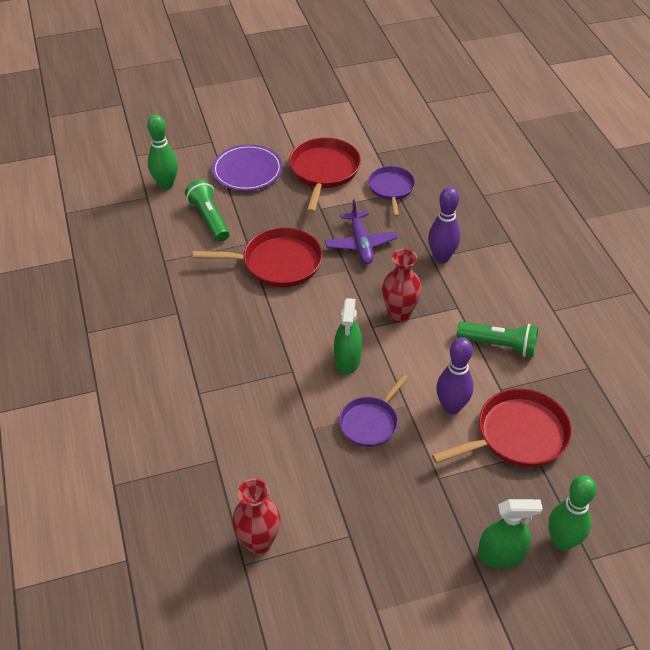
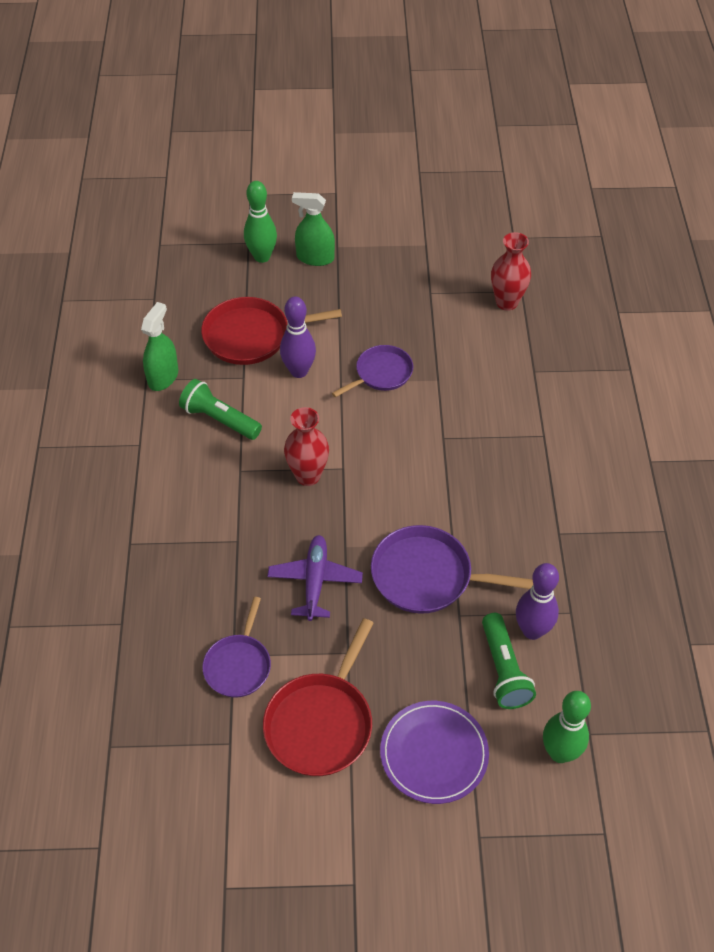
camera: 165 degrees left, 5 degrees up
red pan [193,227,323,287] -> purple pan [371,525,533,614]
green spray bottle [334,298,362,375] -> green spray bottle moved to [141,302,179,391]
purple bowling pin [428,187,460,263] -> purple bowling pin moved to [516,563,559,640]

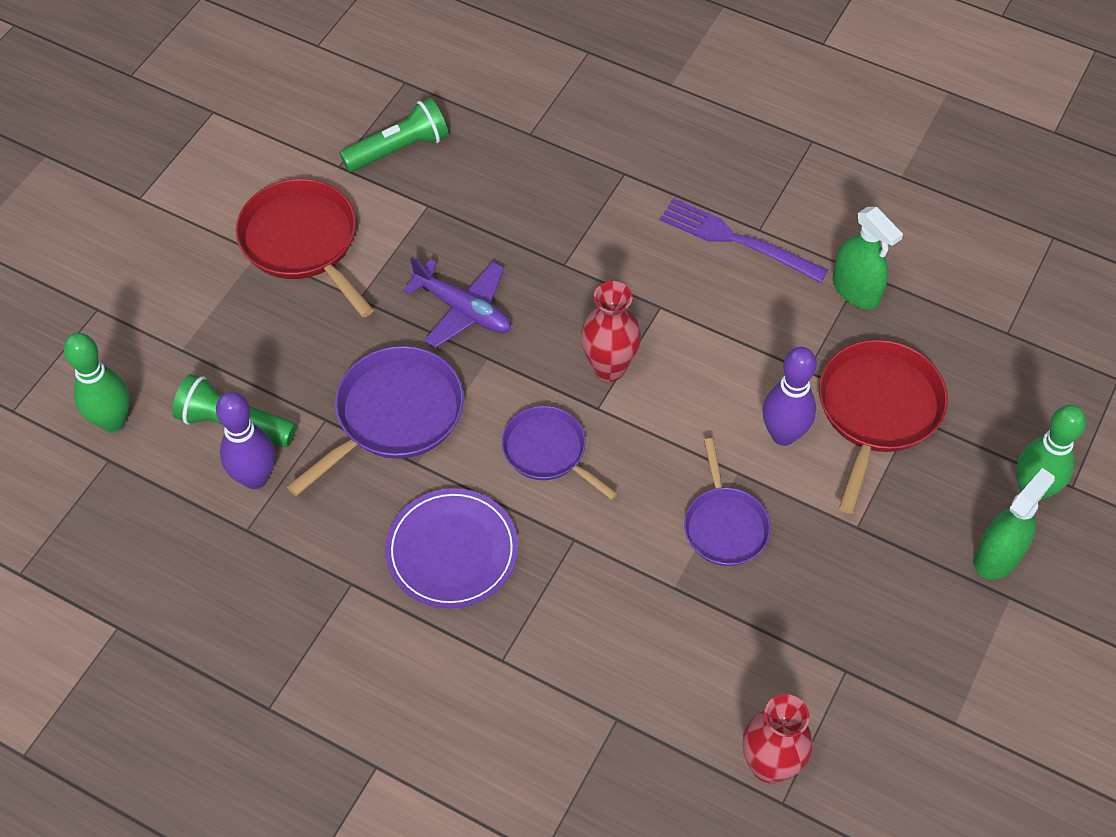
camera: 120 degrees right, 5 degrees up
green flashlight [179,379,262,440] -> green flashlight moved to [340,98,449,172]
purple pan [202,597,271,698] -> purple pan moved to [502,406,618,500]
purple plate [380,701,489,804] -> purple plate moved to [385,488,518,609]
none -> purple fork [660,198,828,283]

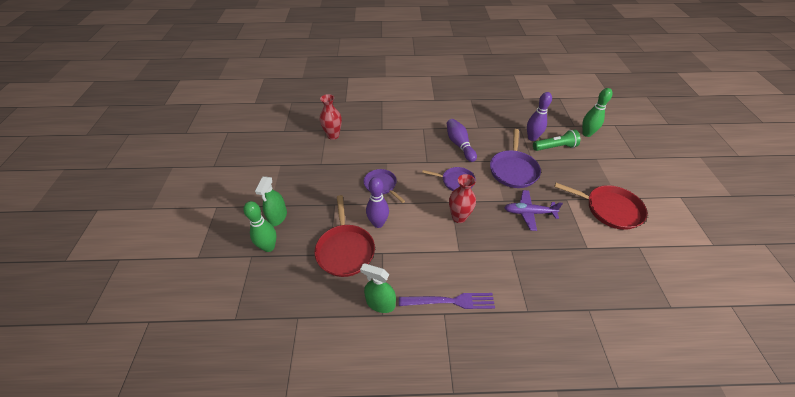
camera: 150 degrees right, 10 degrees down
green flashlight [340,98,449,172] -> none
purple plate [385,488,518,609] -> purple bowling pin [447,119,477,162]

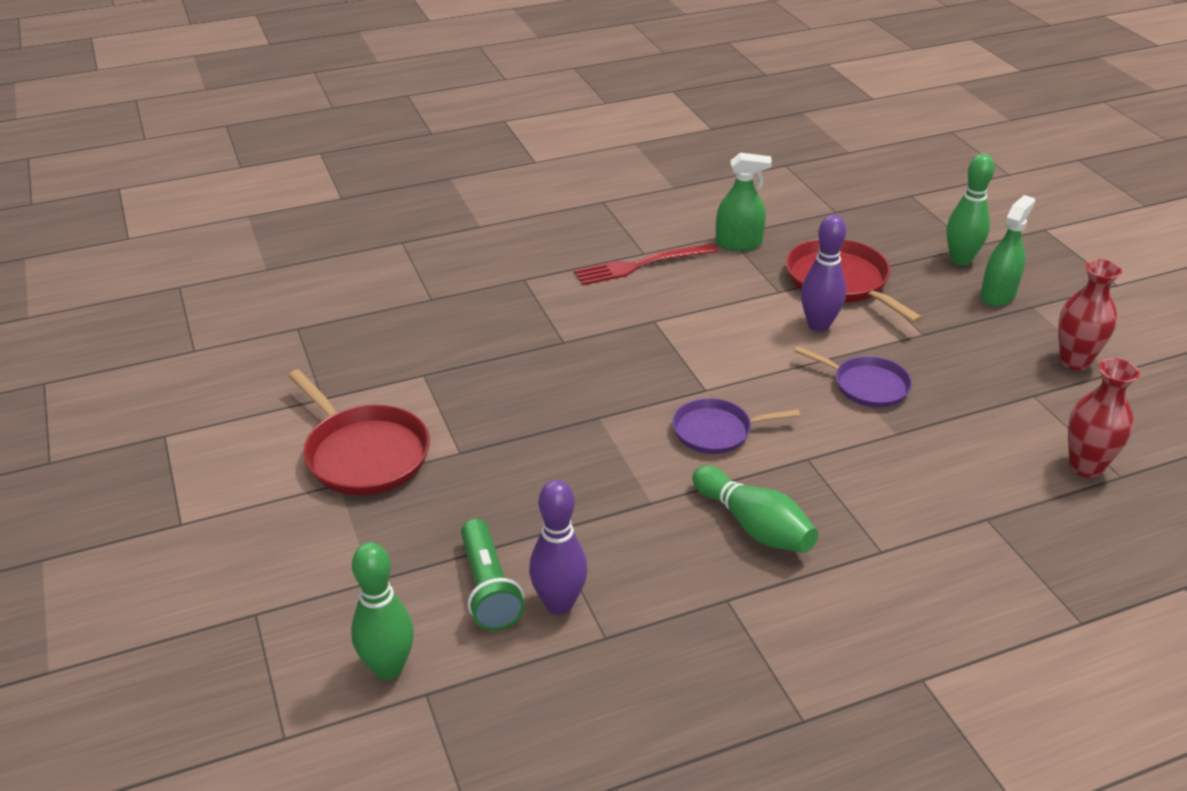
camera: 160 degrees right, 10 degrees down
green spray bottle [255,177,287,226] -> green spray bottle turned 45 degrees clockwise [980,195,1035,307]
purple fork [399,293,495,309] -> red fork [574,243,718,285]
purple bowling pin [447,119,477,162] -> green bowling pin [692,465,818,553]
red vase [449,174,476,223] -> red vase moved to [1058,259,1122,370]
purple pan [490,129,541,188] -> none
purple plane [504,190,563,231] -> none
green flashlight [533,130,580,151] -> green flashlight turned 75 degrees counterclockwise [461,519,525,631]
red pan [554,183,647,230] -> red pan turned 135 degrees counterclockwise [288,369,430,495]

